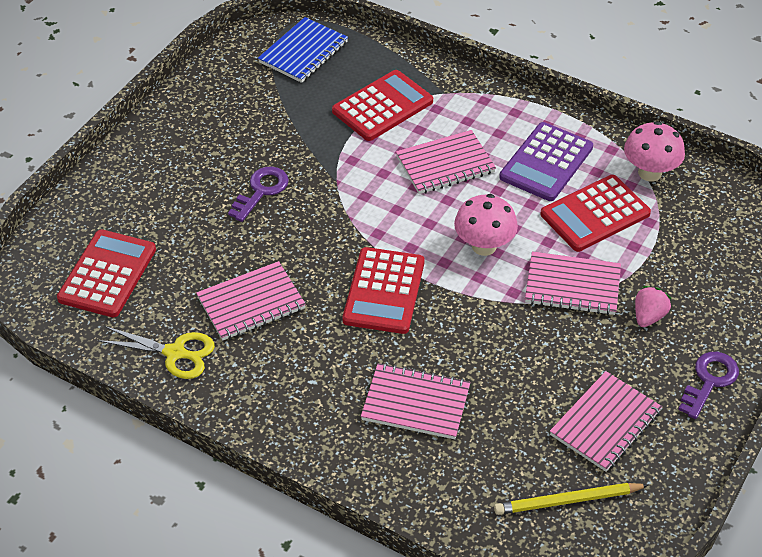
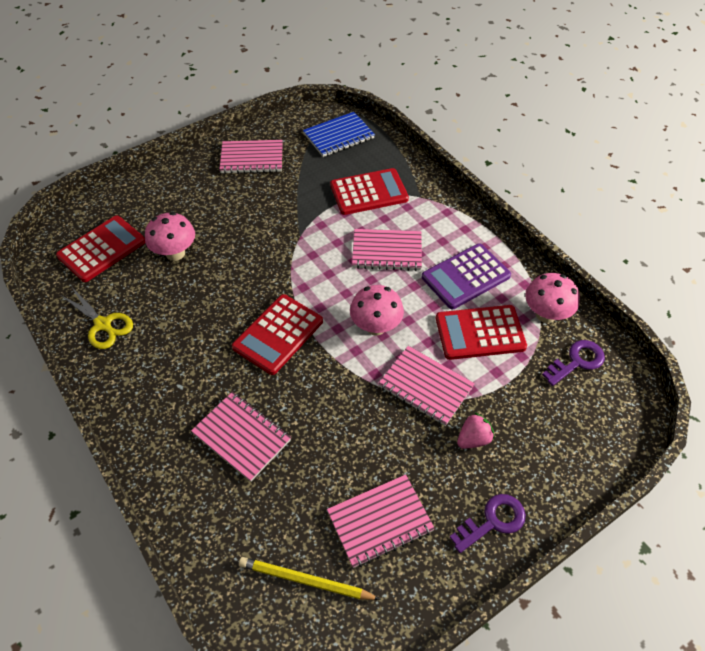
camera: 25 degrees right, 5 degrees up
pink notebook [196,261,306,341] -> pink notebook moved to [219,140,283,174]
purple key [228,167,289,222] -> purple key moved to [542,340,605,386]
none -> pink mushroom [145,212,195,261]

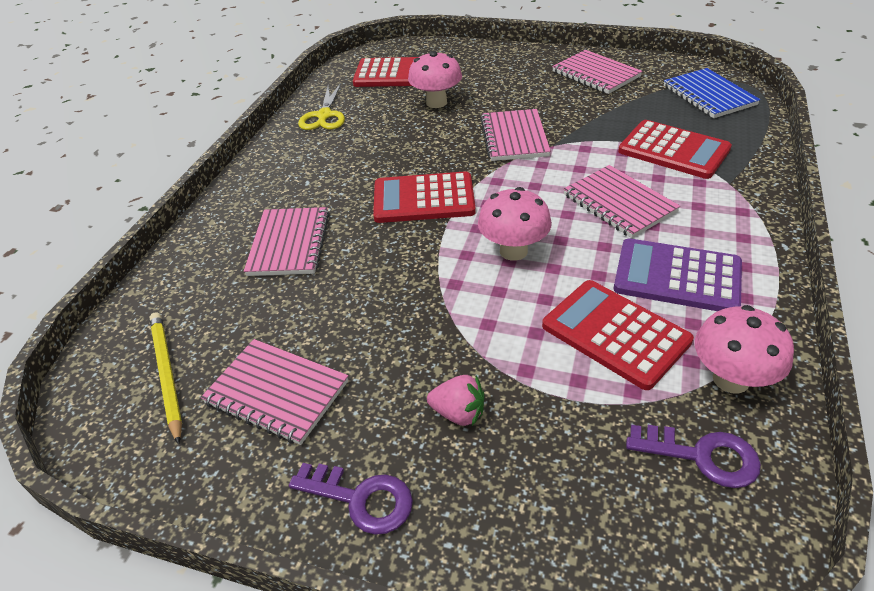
camera: 55 degrees right, 10 degrees down
blue notebook [303,112,375,157] -> blue notebook turned 45 degrees clockwise [664,68,760,118]
pink notebook [378,346,475,426] -> pink notebook moved to [480,109,551,161]

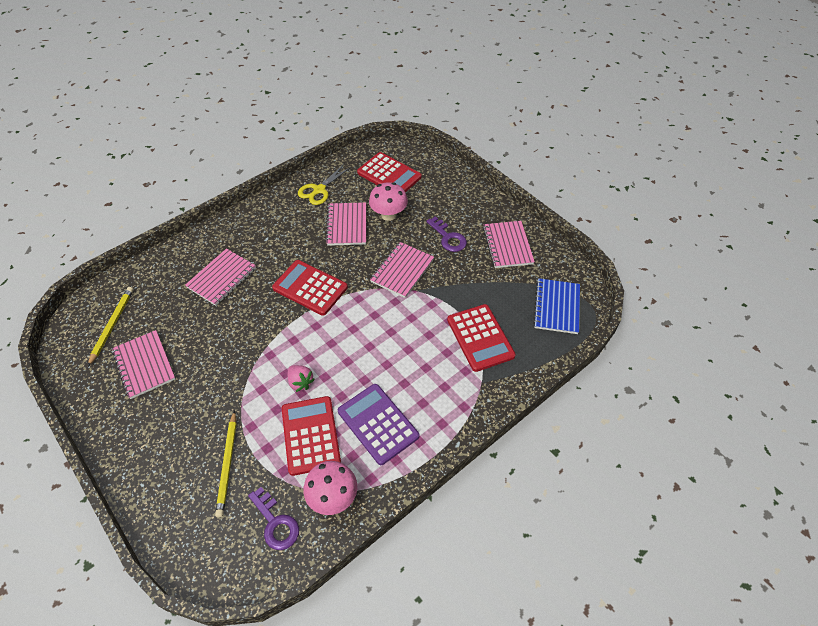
camera: 30 degrees right, 10 degrees up
purple key [289,463,413,535] -> purple key moved to [426,216,467,252]
pink strawberry [427,375,484,426] -> pink strawberry moved to [288,365,315,392]
pink mushroom [478,187,552,261] -> none
pink notebook [563,165,680,238] -> pink notebook moved to [325,203,366,246]
none -> yellow pencil [215,410,237,517]

